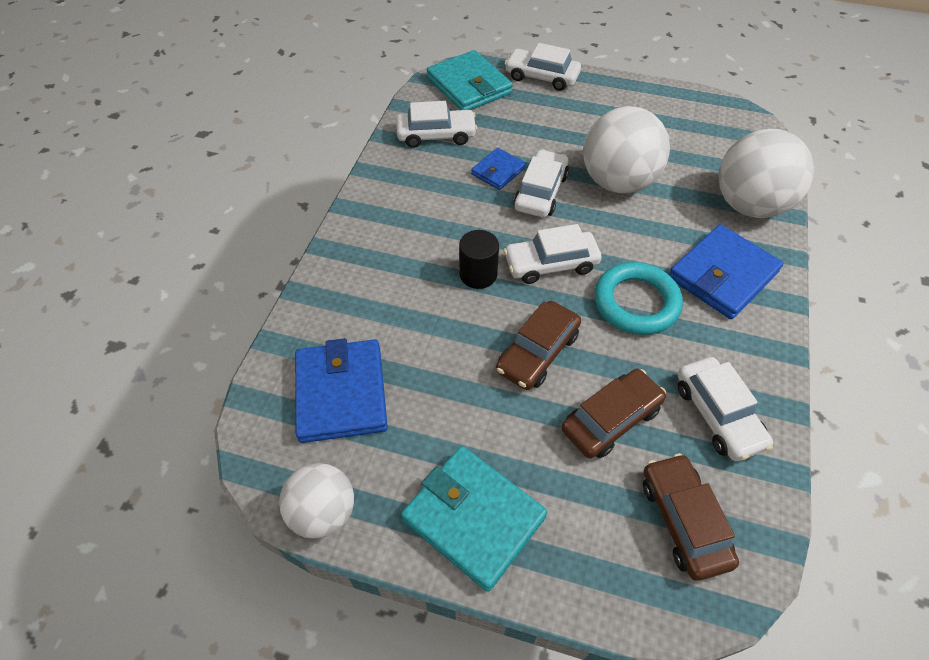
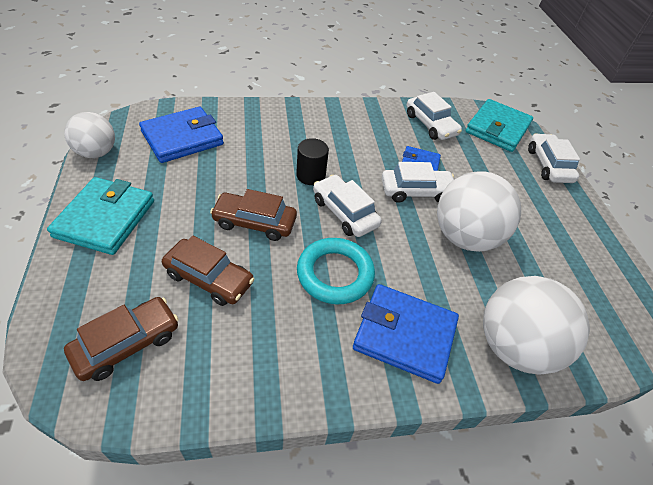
camera: 60 degrees right, 5 degrees down
white car [678,357,773,461] -> none

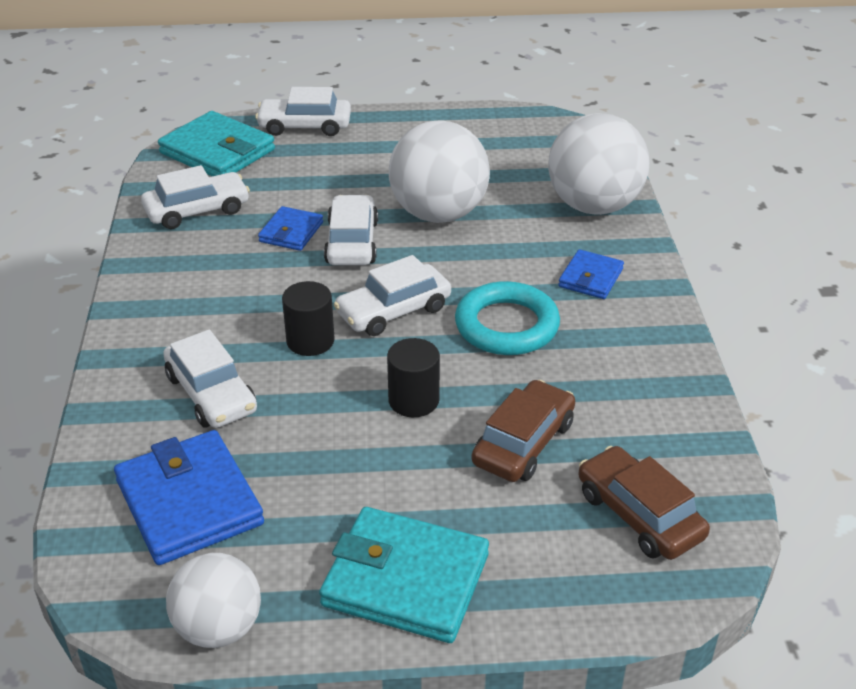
camera: 80 degrees left, 10 degrees down
brown car [210,189,297,241] -> black cylinder [387,338,440,417]
blue wallet [353,284,459,384] -> blue wallet [558,249,624,299], size x0.55
none -> white car [163,330,257,428]

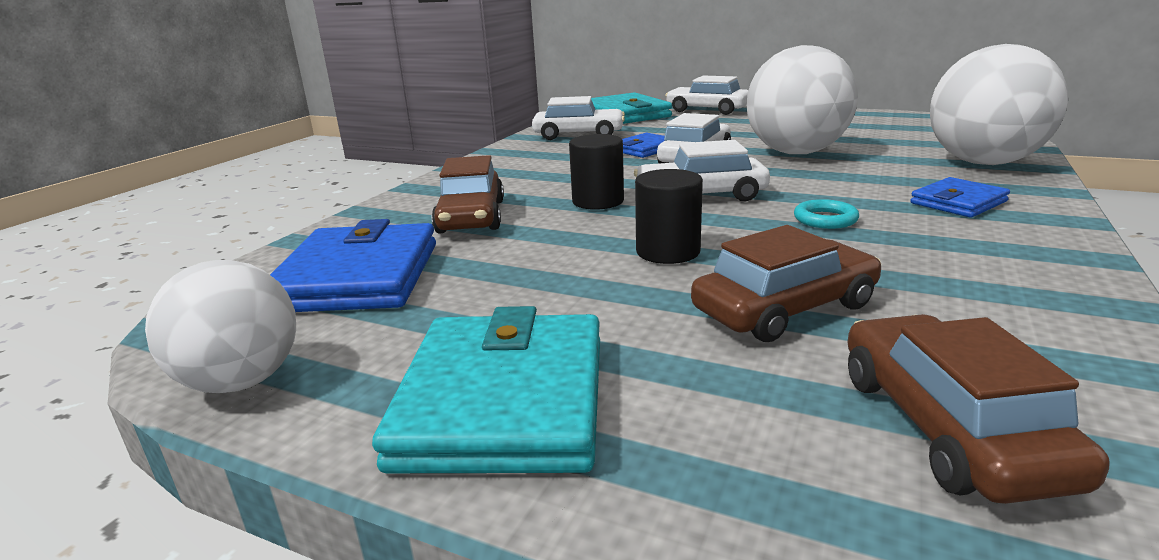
camera: 30 degrees right, 15 degrees down
white car [163,330,257,428] -> brown car [432,155,504,234]
turquoise wallet [319,507,489,643] -> turquoise wallet turned 45 degrees clockwise [372,306,600,473]
turquoise ring [455,281,560,355] -> turquoise ring [794,199,859,229], size x0.48

